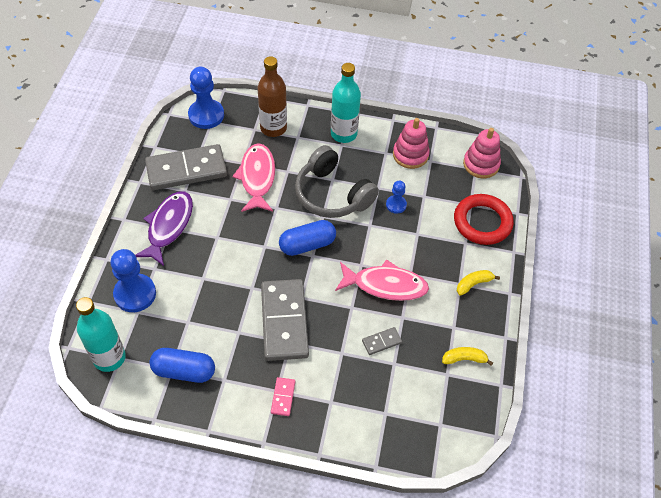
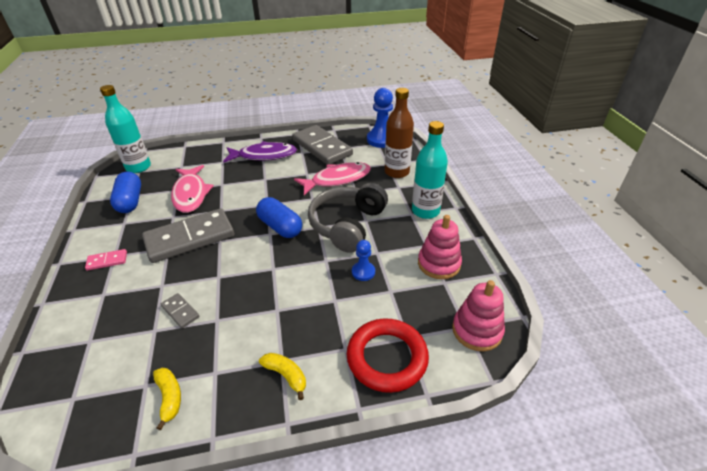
camera: 70 degrees right, 15 degrees down
blue pawn [110,249,156,312] -> none
pink fish [335,259,429,301] -> pink fish moved to [171,165,214,213]

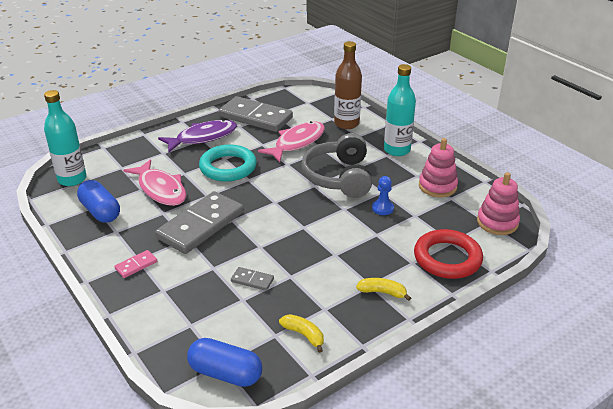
camera: 25 degrees left, 5 degrees down
blue capsule [256,197,302,238] -> blue capsule moved to [187,338,262,387]
blue pawn [367,88,393,148] -> none
none -> turquoise ring [199,145,257,182]

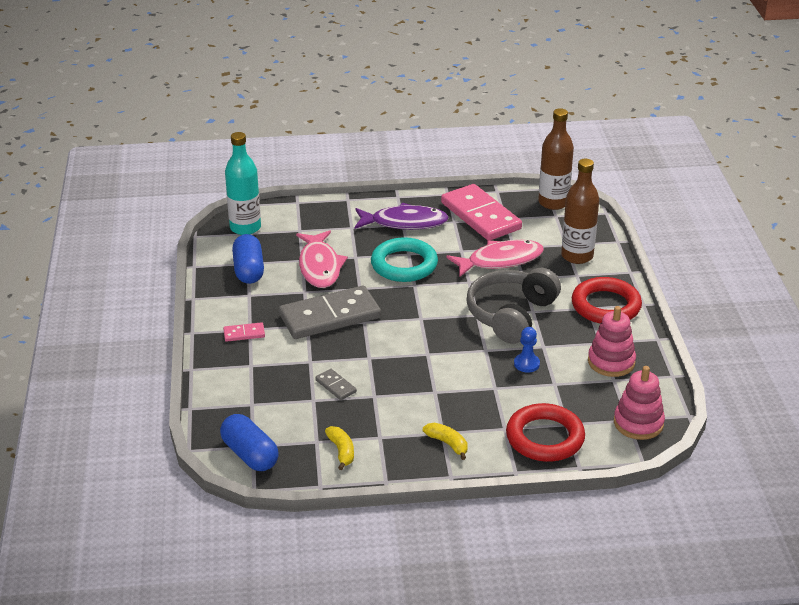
camera: 30 degrees right, 0 degrees up
grey domino [219,96,293,132] -> pink domino [441,184,522,241]
turquoise bottle [384,64,416,156] -> red ring [571,277,642,324]
none -> brown bottle [538,108,574,210]

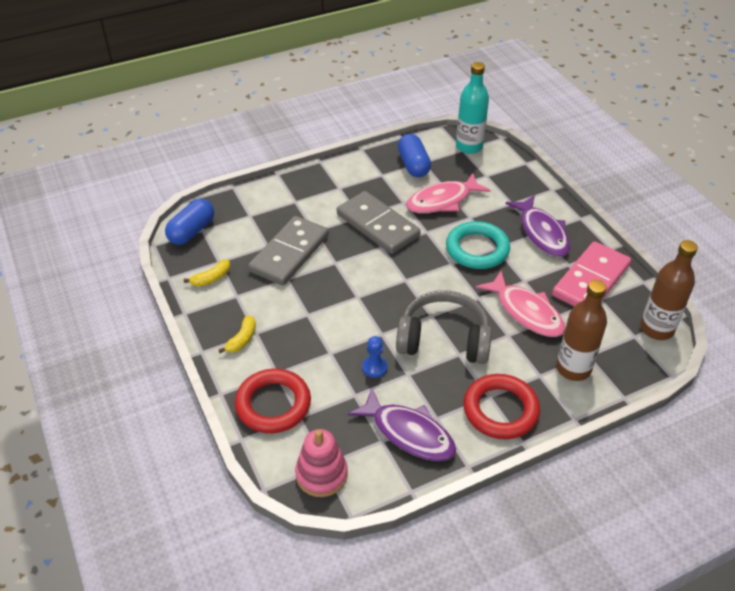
camera: 70 degrees right, 10 degrees up
pink domino [223,322,265,342] -> none
blue capsule [232,234,264,284] -> blue capsule turned 75 degrees counterclockwise [398,134,431,177]
grey domino [315,369,357,400] -> grey domino [248,216,329,286], size x2.37
pink stacking toy [588,306,636,377] -> purple fish [348,388,456,461]

